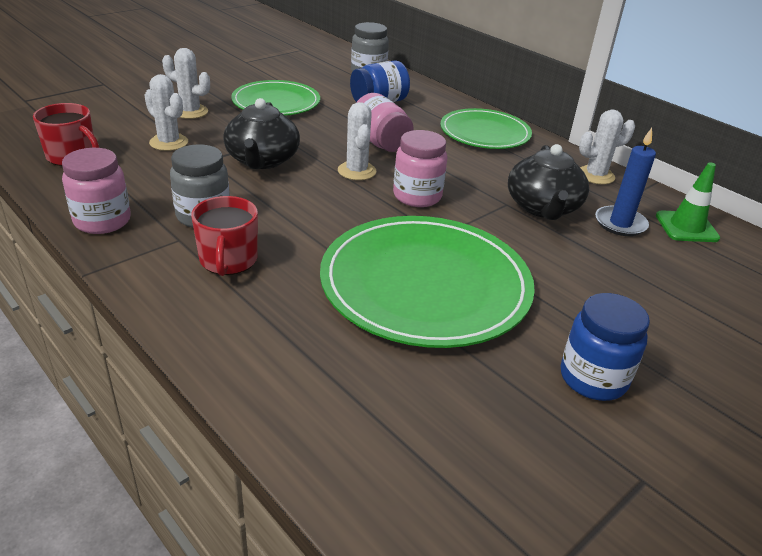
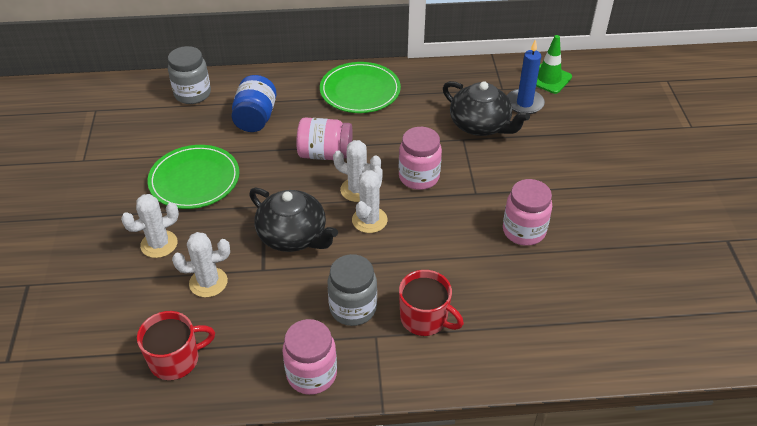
camera: 50 degrees left, 10 degrees up
green plate [320,216,535,348] -> pink jar [503,179,552,246]
blue jar [561,293,650,401] -> none
white cactus [579,109,635,184] -> white cactus moved to [352,166,388,233]

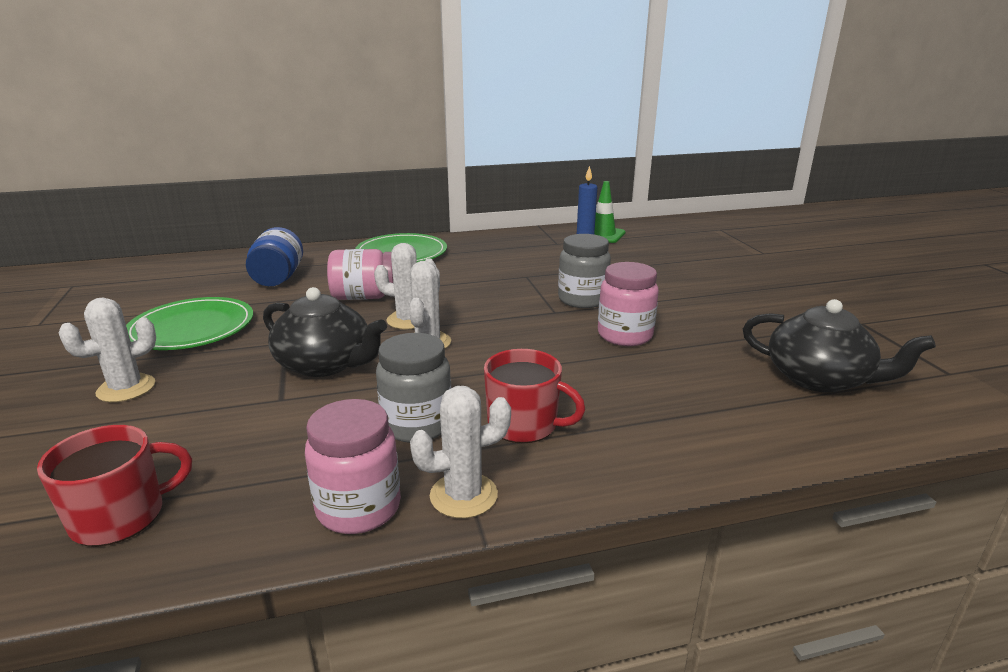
camera: 10 degrees left, 20 degrees down
grey jar [168,46,211,104] -> grey jar moved to [558,234,611,308]
white cactus [172,232,230,298] -> white cactus moved to [410,386,511,518]
pink jar [399,127,442,190] -> none
black teapot [443,81,530,136] -> black teapot moved to [743,299,936,393]

